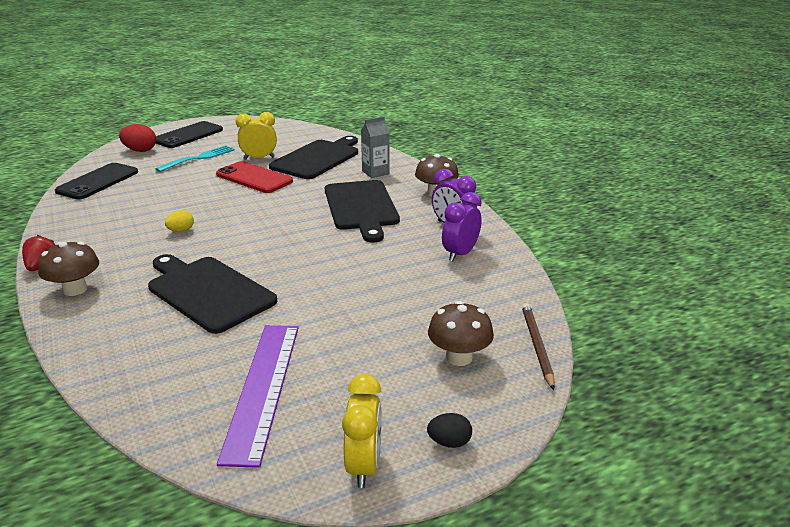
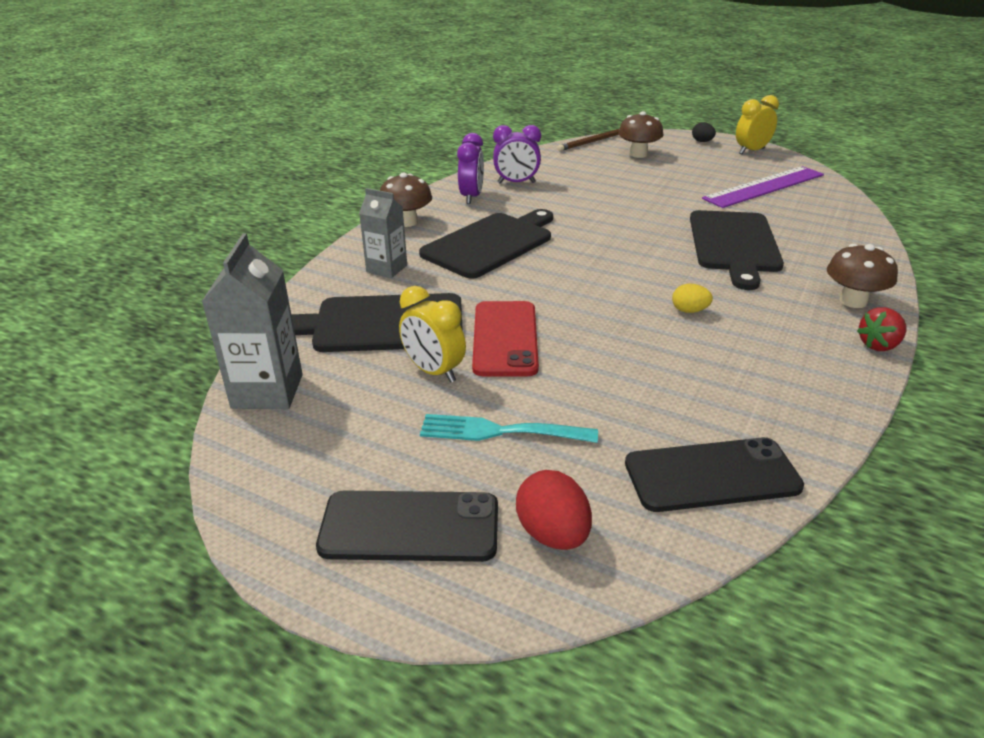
camera: 125 degrees left, 5 degrees up
none -> grey carton [202,233,303,409]

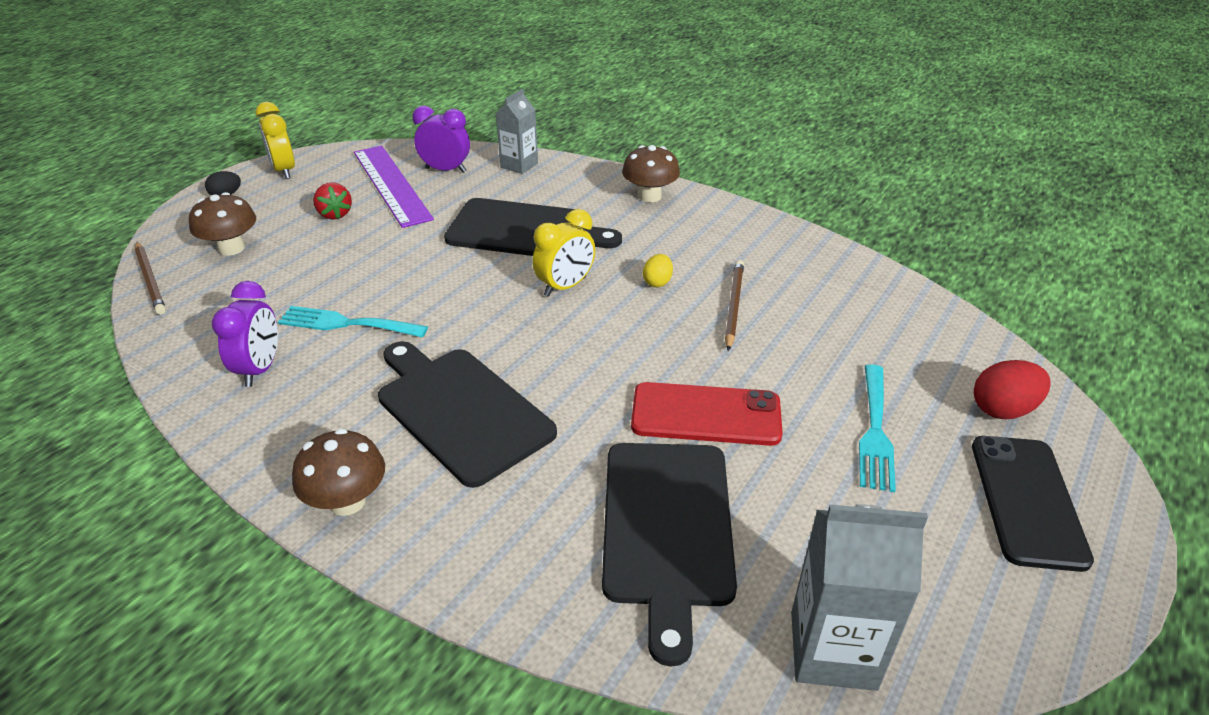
camera: 85 degrees left, 5 degrees up
grey carton [359,188,407,278] -> grey carton moved to [496,89,538,174]
yellow clock [399,286,466,383] -> yellow clock moved to [532,209,595,297]
purple clock [457,133,484,204] -> purple clock moved to [412,106,470,173]
black phone [625,437,804,512] -> none
red strawberry [857,307,906,351] -> red strawberry moved to [313,182,352,220]
none -> turquoise fork [278,306,428,338]
none -> brown pencil [725,260,744,351]

